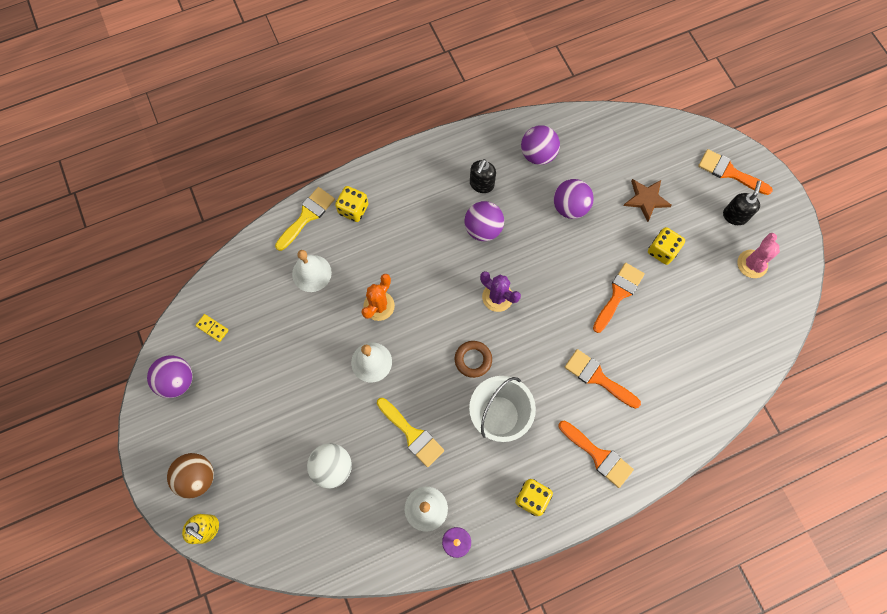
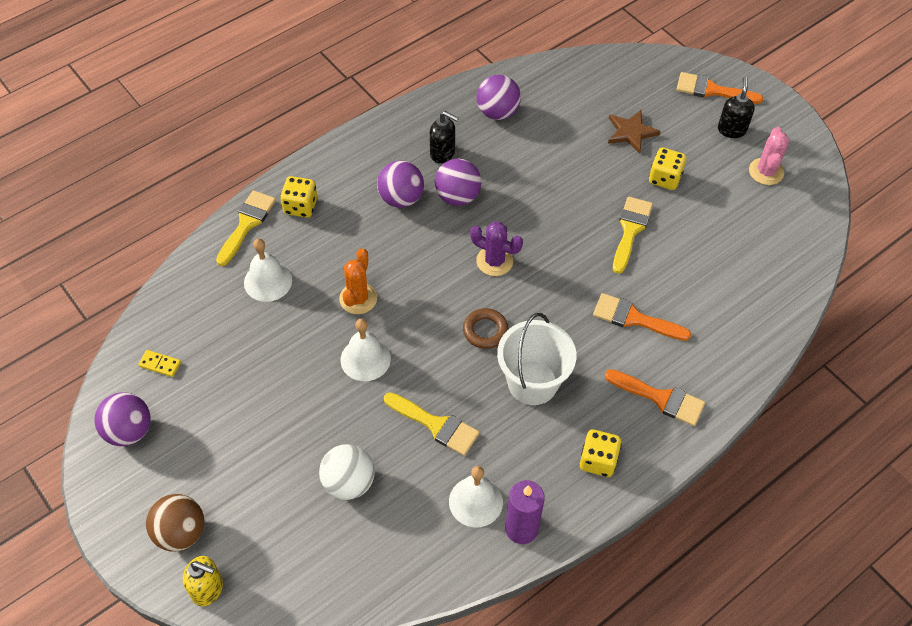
camera: 15 degrees left, 15 degrees down
black soap dispenser [470,159,496,193] -> black soap dispenser turned 75 degrees counterclockwise [430,111,459,163]
purple ball [554,179,594,219] -> purple ball moved to [377,161,424,208]
orange brush [593,263,645,333] -> yellow brush [613,197,653,274]

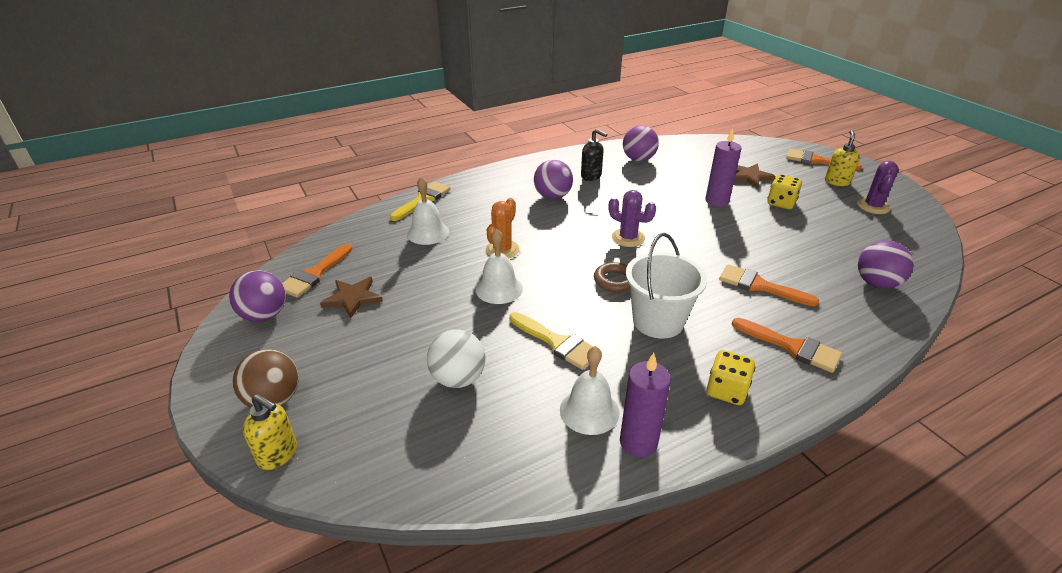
camera: 10 degrees right, 20 degrees down
yellow domino [138,350,181,377] -> orange brush [282,243,353,298]
yellow dice [280,176,317,218] -> none
purple ball [435,159,481,206] -> purple ball moved to [858,240,914,289]
yellow brush [613,197,653,274] -> none
black soap dispenser [718,77,755,138] -> yellow soap dispenser [825,130,860,186]
pink cactus [749,127,789,185] -> purple cactus [857,161,899,214]
none -> brown star [320,277,383,318]
none -> purple candle [705,128,741,207]

